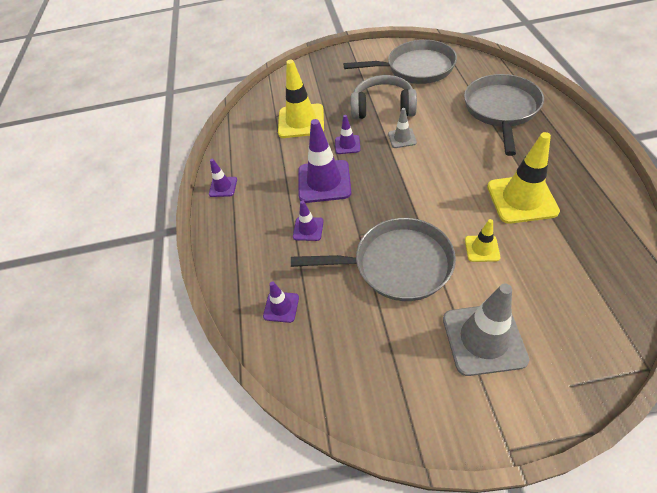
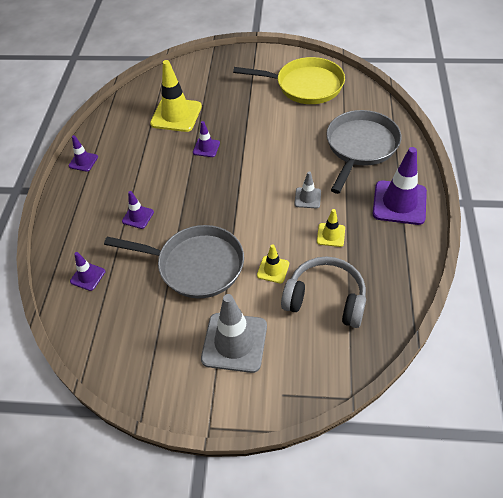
camera: 10 degrees right, 0 degrees up
purple traffic cone [298,119,351,203] -> purple traffic cone moved to [372,147,427,225]
grey pan [344,40,457,84] -> yellow pan [233,57,345,104]
grey headphones [351,75,417,119] -> grey headphones moved to [281,256,366,328]
grey traffic cone [388,108,417,148] -> grey traffic cone moved to [294,171,321,208]
yellow traffic cone [487,132,560,224] -> yellow traffic cone [317,209,345,247], size x0.51

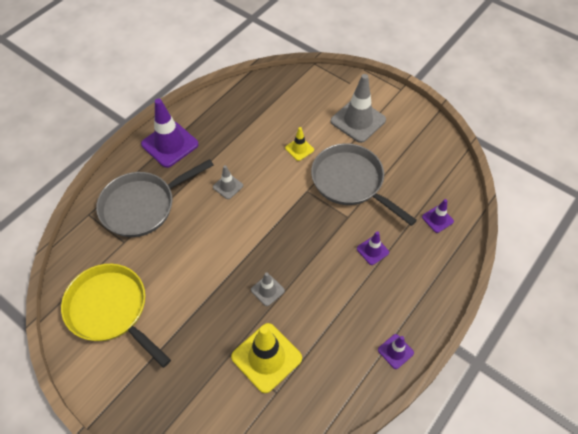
camera: 150 degrees left, 5 degrees up
purple traffic cone [193,121,220,157] -> grey traffic cone [251,272,285,306]
grey headphones [281,256,366,328] -> none
yellow traffic cone [317,209,345,247] -> none

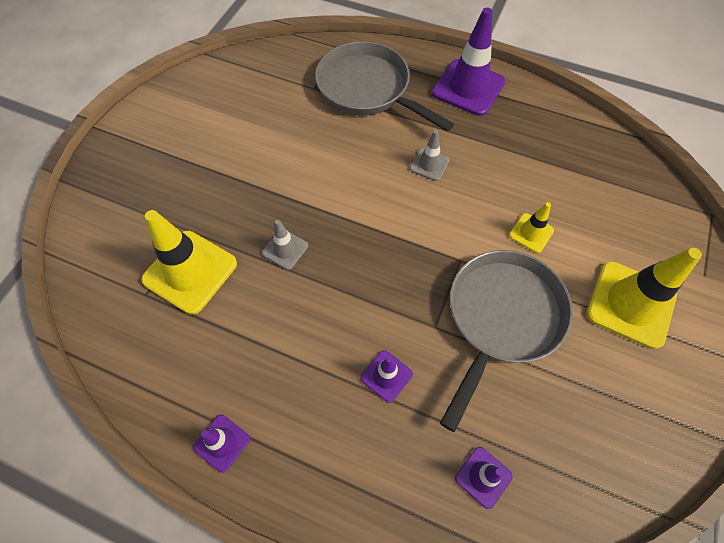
camera: 75 degrees right, 5 degrees up
yellow pan [61,264,171,368] -> none
grey traffic cone [331,74,386,143] -> yellow traffic cone [587,248,702,349]

